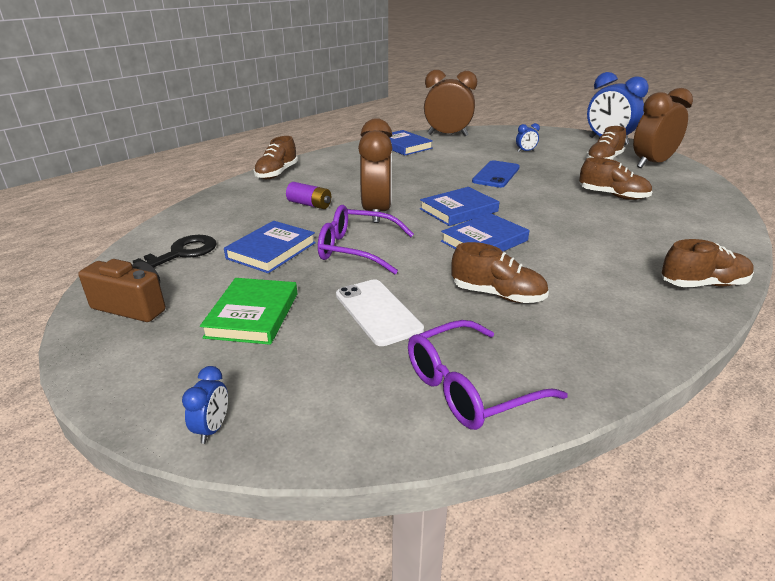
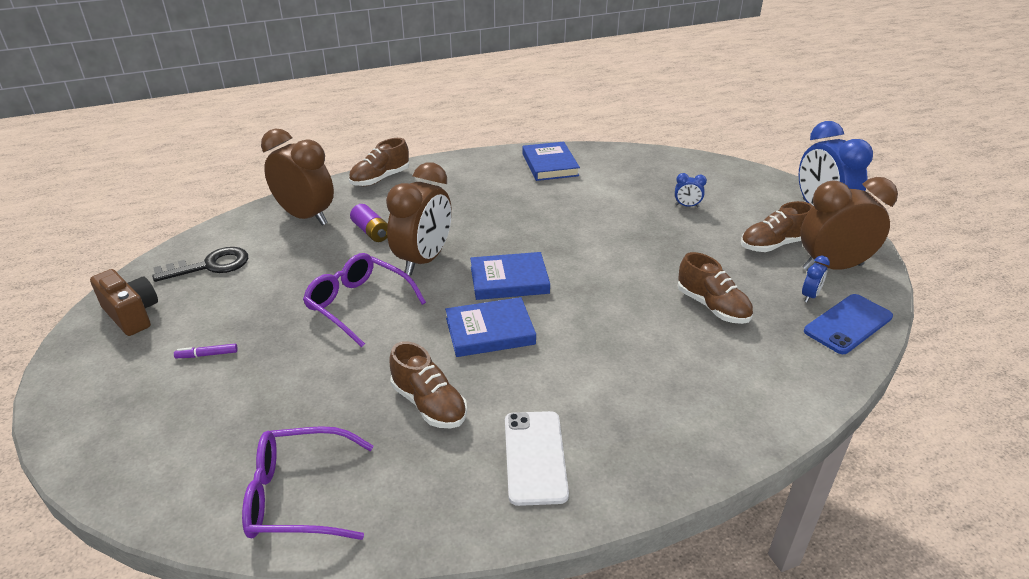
camera: 25 degrees right, 5 degrees up
blue clock [182,366,228,444] -> blue clock moved to [802,255,830,303]
green book [200,278,297,345] -> purple marker [174,344,238,358]
blue book [224,221,316,273] -> none
white phone [336,279,424,346] -> white phone moved to [505,411,569,506]
brown clock [424,70,477,136] -> brown clock moved to [261,129,334,225]
blue phone [472,160,520,188] -> blue phone moved to [804,294,893,354]
brown shoe [661,239,754,288] -> none

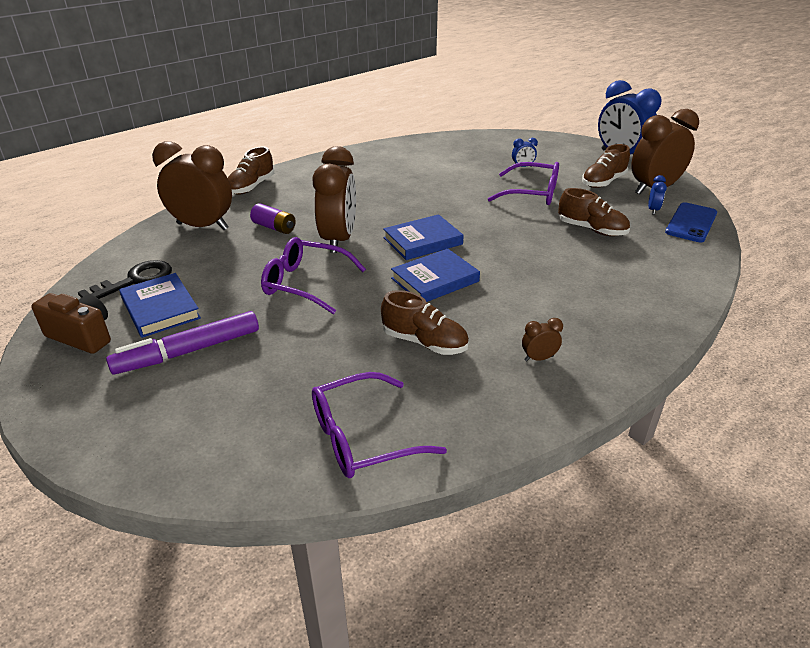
camera: 20 degrees left, 0 degrees up
purple marker [174,344,238,358] -> purple marker [106,311,259,374], size x2.44
white phone [505,411,569,506] -> brown clock [522,318,563,361]
blue book [522,142,580,181] -> blue book moved to [119,273,201,338]
none -> purple glasses [488,162,559,205]

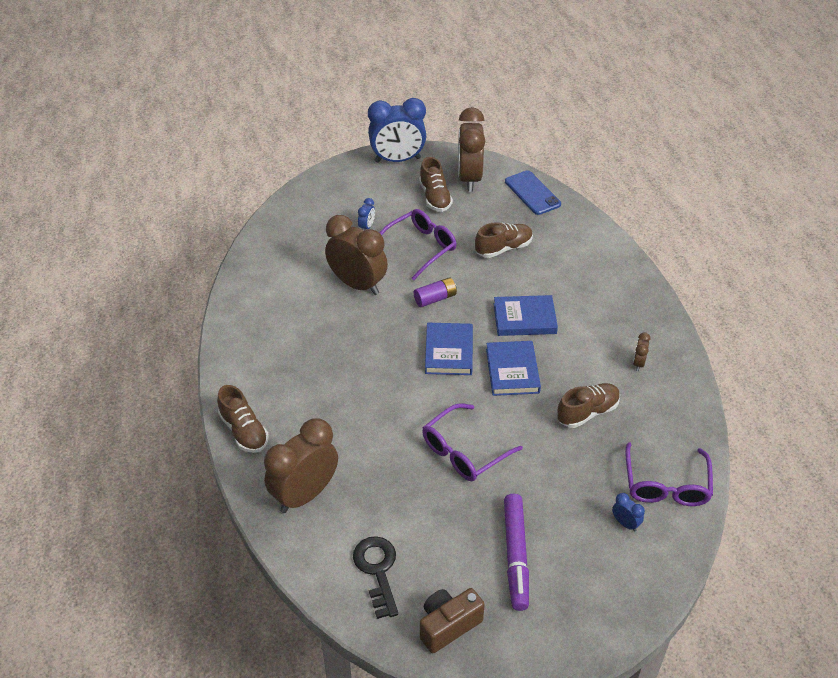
camera: 60 degrees left, 10 degrees up
blue book [119,273,201,338] -> blue book moved to [494,295,558,336]
purple battery [250,203,296,234] -> purple battery moved to [414,277,457,307]
brown clock [313,146,356,253] -> brown clock moved to [325,215,388,295]
blue clock [648,175,667,215] -> blue clock moved to [612,493,645,531]

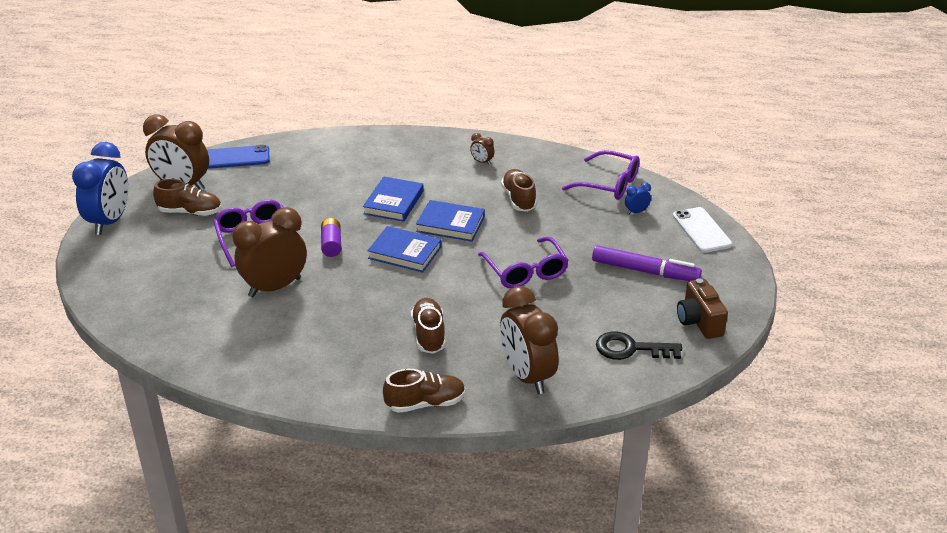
camera: 70 degrees left, 10 degrees down
blue clock [358,198,375,231] -> none
brown shoe [475,222,533,258] -> brown shoe moved to [411,298,446,354]
none -> white phone [673,207,732,253]

